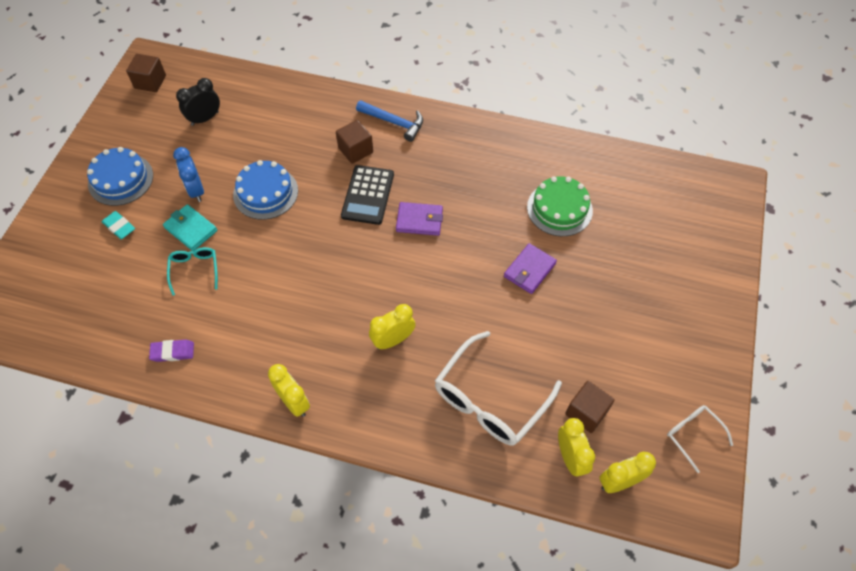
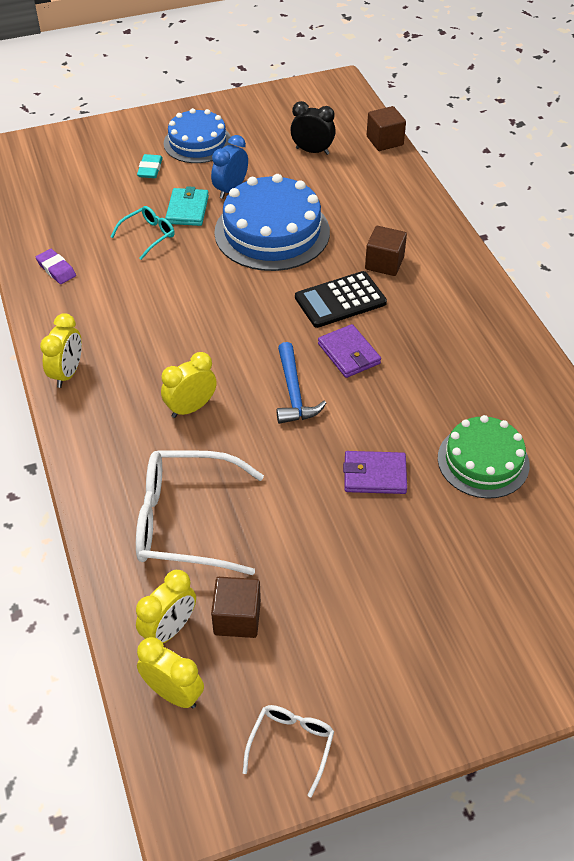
camera: 55 degrees right, 10 degrees down
brown cube [126,54,166,92] -> brown cube moved to [367,106,406,151]
blue cake [233,160,298,220] -> blue cake [214,174,330,271], size x1.54
blue hammer [356,100,423,142] -> blue hammer moved to [277,342,326,424]
yellow clock [369,304,415,349] -> yellow clock turned 60 degrees counterclockwise [161,352,217,418]

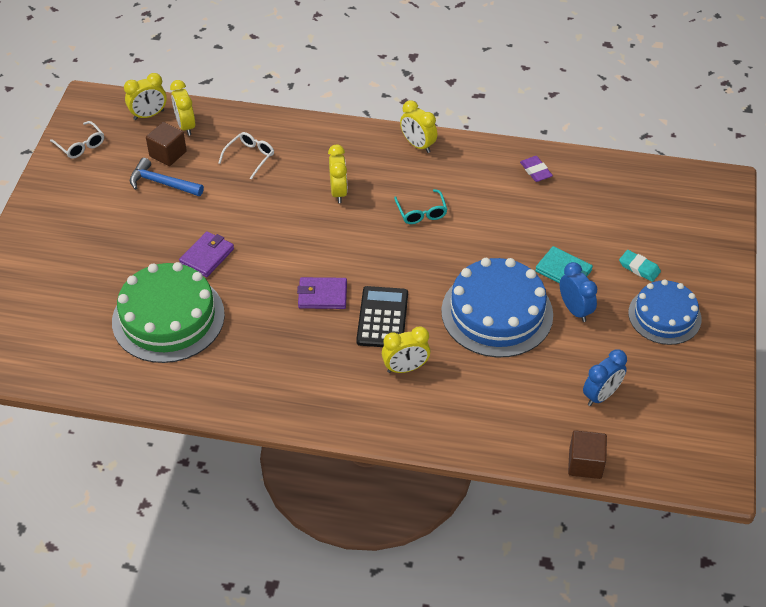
camera: 120 degrees right, 0 degrees up
purple eraser [36,249,76,284] -> purple eraser turned 75 degrees clockwise [520,156,553,182]
turquoise glasses [111,206,175,260] -> turquoise glasses moved to [394,189,447,224]
white glasses [136,450,264,575] -> white glasses [218,132,274,180], size x0.51
blue hammer [277,342,326,424] -> blue hammer moved to [130,158,204,196]
black clock [290,101,336,155] -> blue clock [583,349,627,406]
brown cube [365,226,407,276] -> yellow clock [382,326,431,373]
green cake [438,415,530,499] -> green cake [112,262,225,363], size x1.54

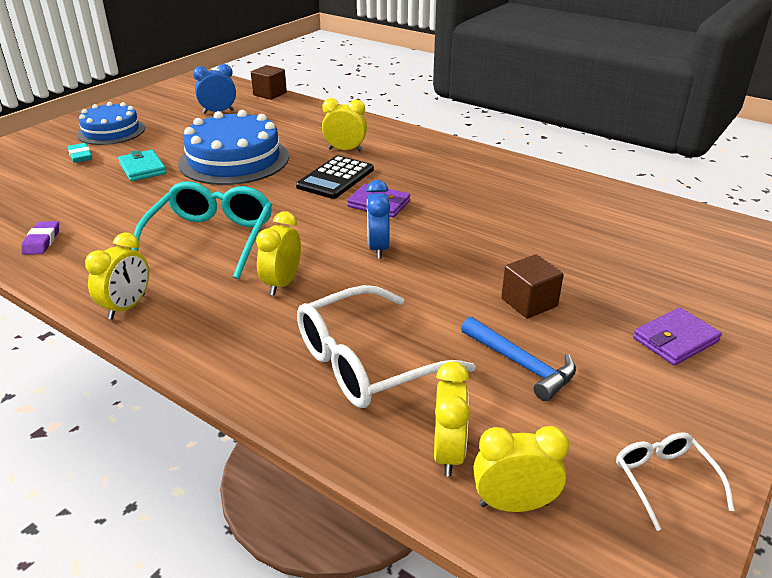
camera: 155 degrees left, 15 degrees down
green cake [112,262,225,363] -> none
brown cube [146,122,187,166] -> brown cube moved to [501,254,564,318]
purple wallet [179,231,234,277] -> purple wallet moved to [633,307,722,366]
white glasses [218,132,274,180] -> white glasses [297,285,476,408], size x1.96
turquoise glasses [394,189,447,224] -> turquoise glasses [131,181,272,279], size x1.96
yellow clock [400,100,437,153] -> yellow clock turned 45 degrees clockwise [85,233,149,320]
blue clock [560,262,597,322] -> blue clock moved to [366,180,390,259]

